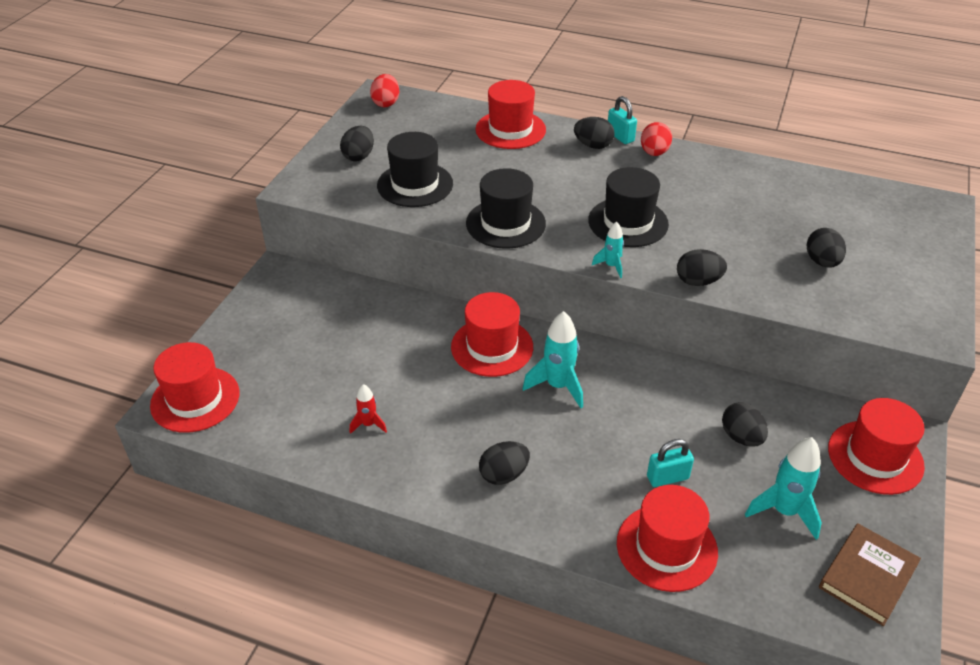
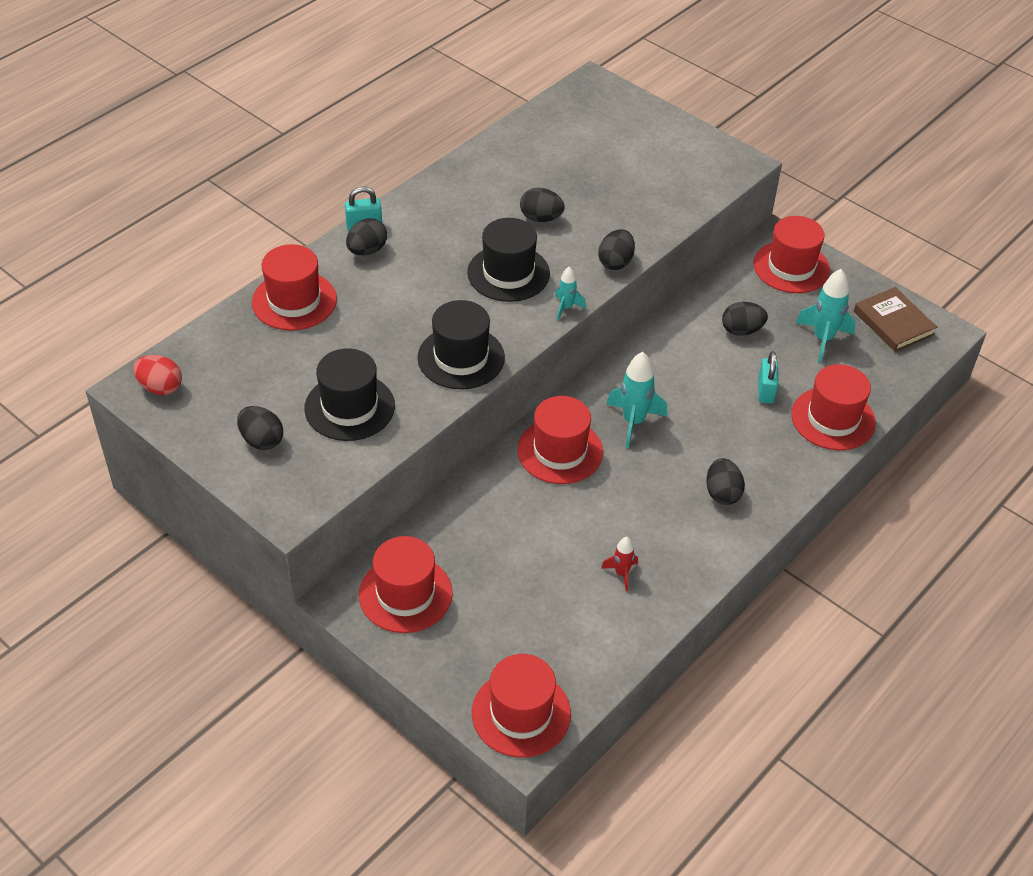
camera: 70 degrees left, 5 degrees up
red egg [641,122,672,156] -> none
black egg [806,228,846,268] -> black egg moved to [520,188,565,222]
none -> red hat [359,536,453,633]

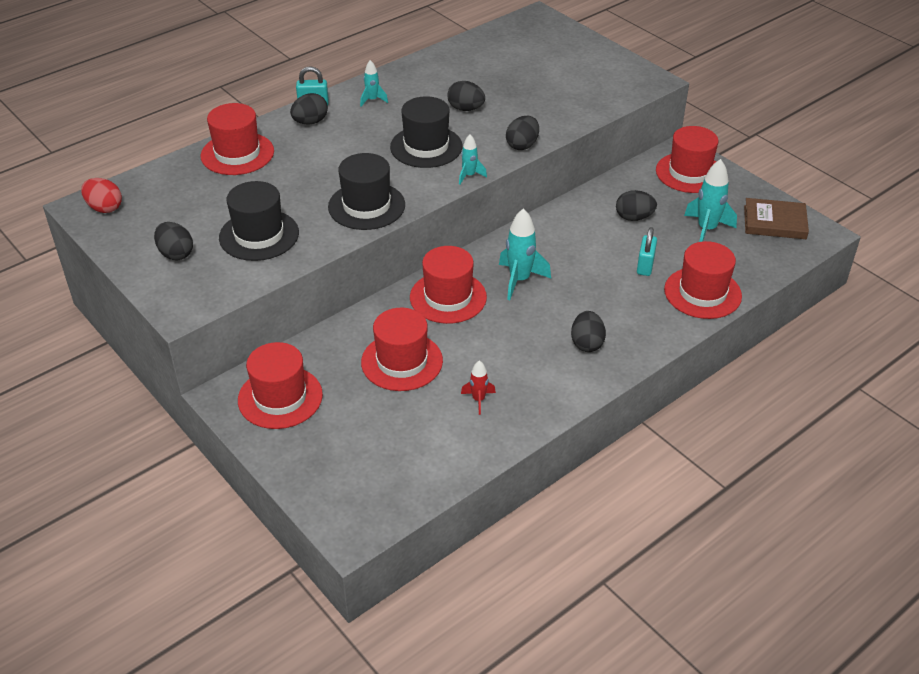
camera: 10 degrees right, 5 degrees down
red hat [472,654,571,757] -> red hat moved to [361,308,443,391]
brown book [854,287,937,352] -> brown book turned 60 degrees counterclockwise [744,198,809,239]
none -> turquoise rocket [360,60,388,107]

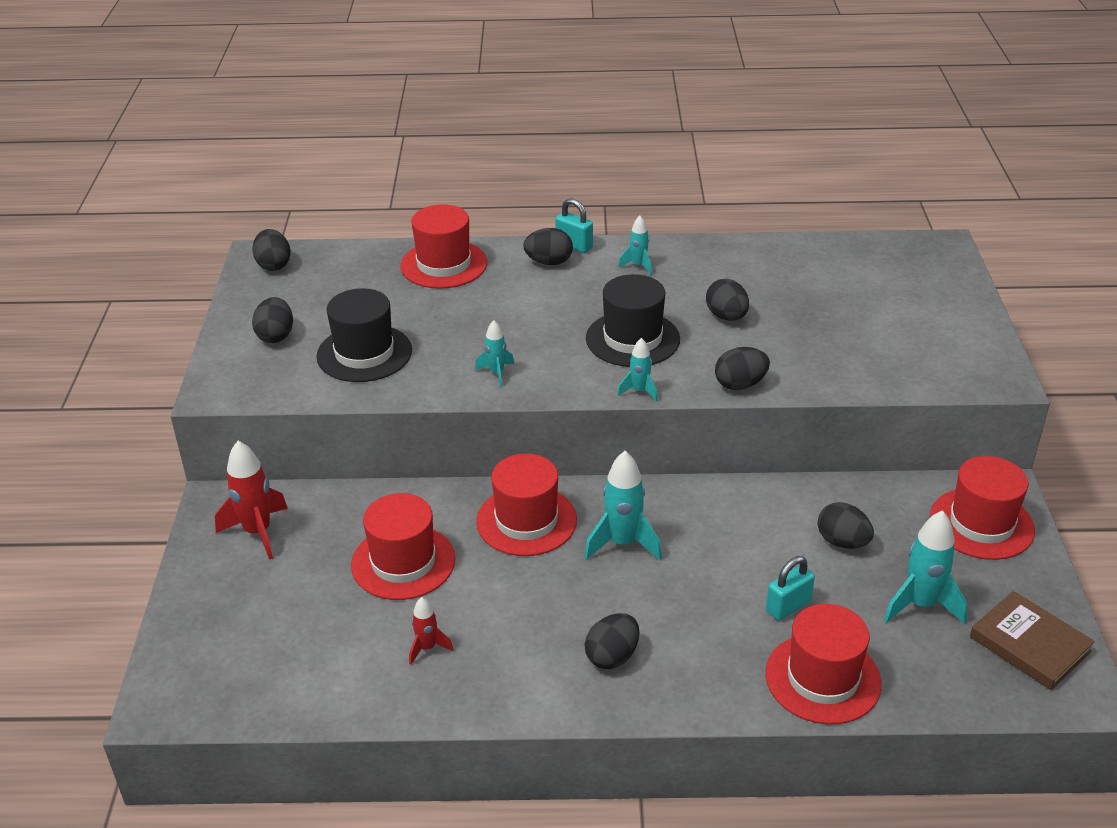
camera: 40 degrees right, 5 degrees down
red egg [81,178,122,213] -> black egg [252,229,291,271]
red hat [238,342,323,429] -> red rocket [215,441,288,560]
black hat [328,153,405,230] -> turquoise rocket [475,320,514,387]

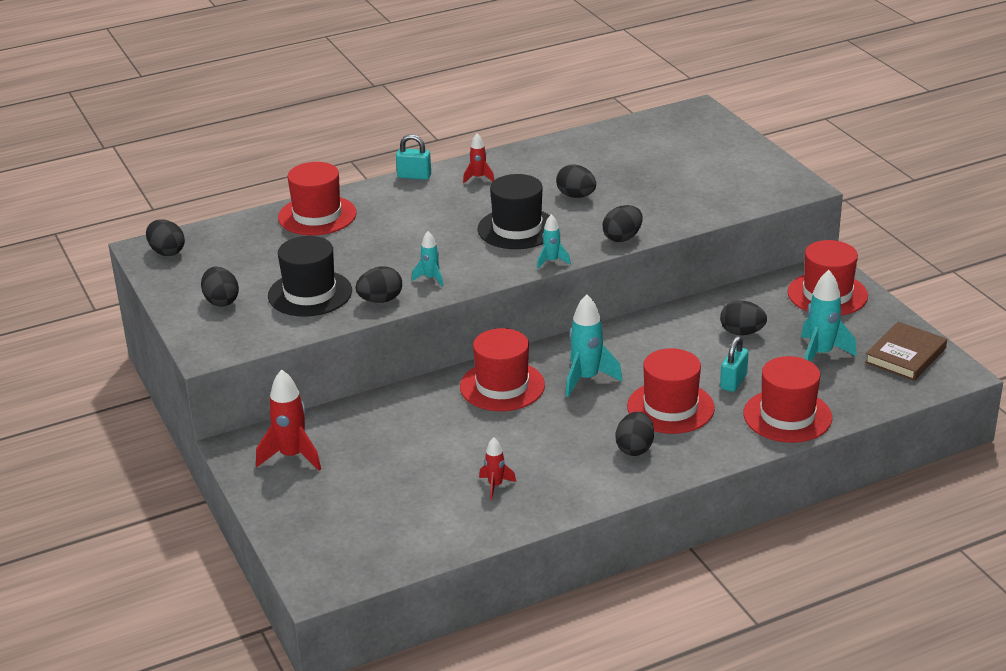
camera: 25 degrees left, 5 degrees down
red hat [351,493,456,600] -> red hat moved to [627,348,715,434]
black egg [523,228,573,265] -> black egg moved to [356,266,402,303]
turquoise rocket [618,216,652,275] -> red rocket [463,134,494,183]
brown book [970,591,1095,690] -> brown book turned 75 degrees counterclockwise [865,322,947,381]

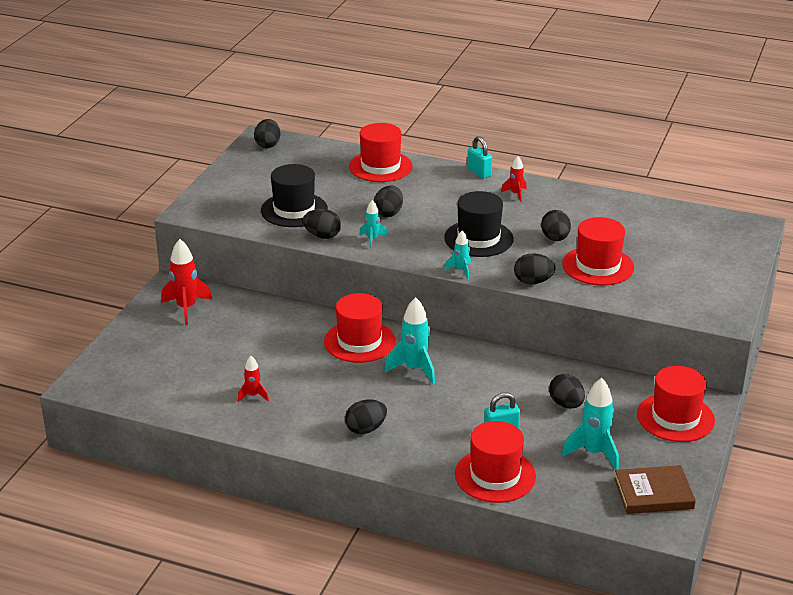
camera: 45 degrees right, 0 degrees up
black egg [201,267,239,307] -> black egg moved to [374,186,403,217]
red hat [627,348,715,434] -> red hat moved to [562,217,634,286]

